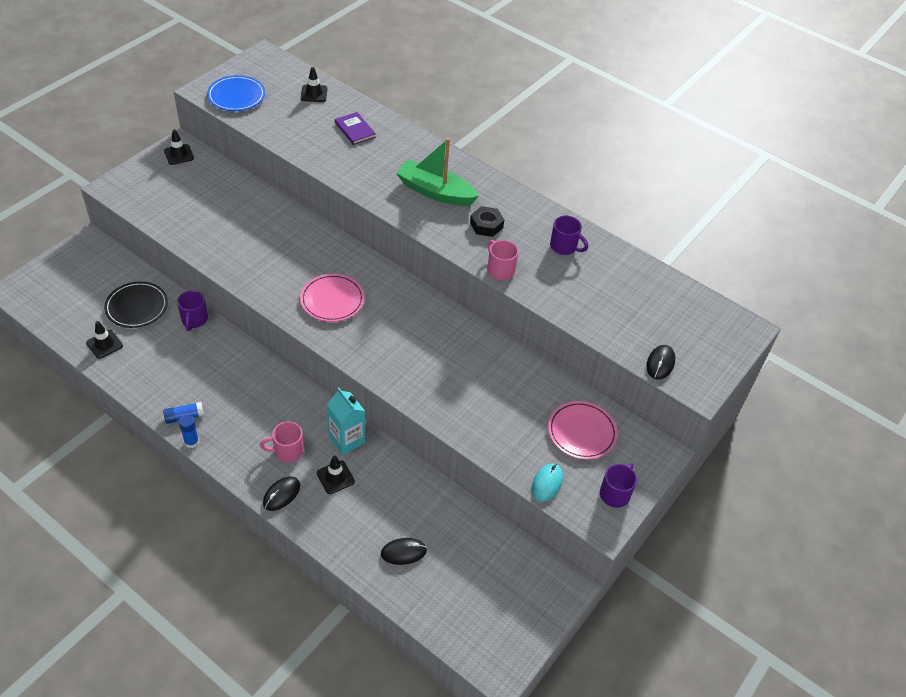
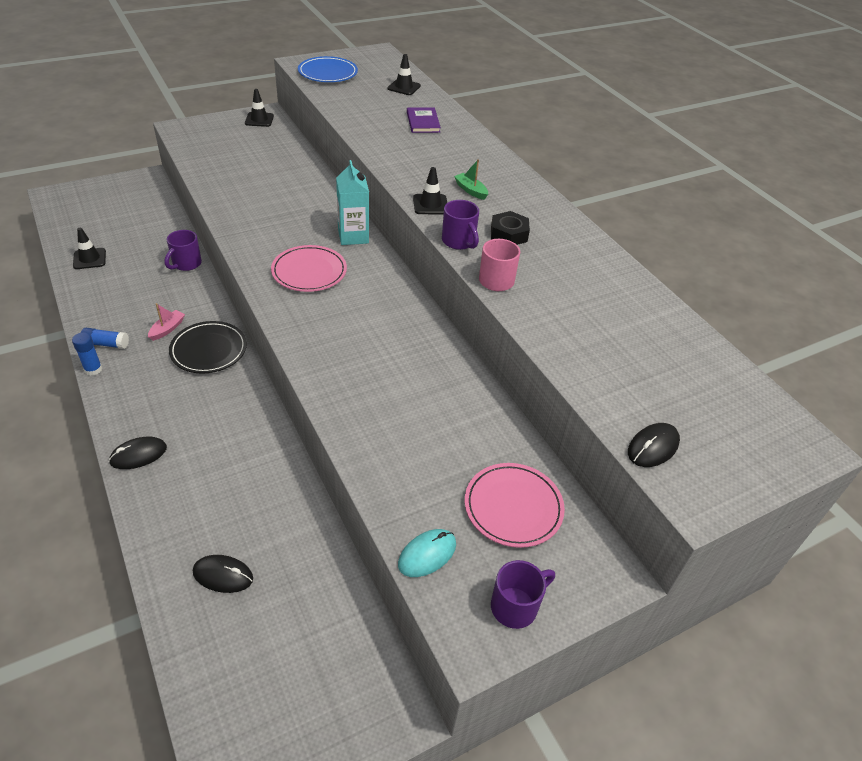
camera: 25 degrees right, 5 degrees down
black plate [104,281,168,328] -> black plate moved to [169,321,247,374]
pink mug [260,422,304,462] -> none
black traffic cone [317,456,355,494] -> black traffic cone moved to [413,167,447,214]
turquoise carton [327,388,365,455] -> turquoise carton moved to [336,160,369,245]
green boat [396,138,479,206] -> green boat [454,159,488,200], size x0.44
purple mug [550,216,588,255] -> purple mug moved to [442,200,479,250]
none -> pink boat [148,303,185,341]

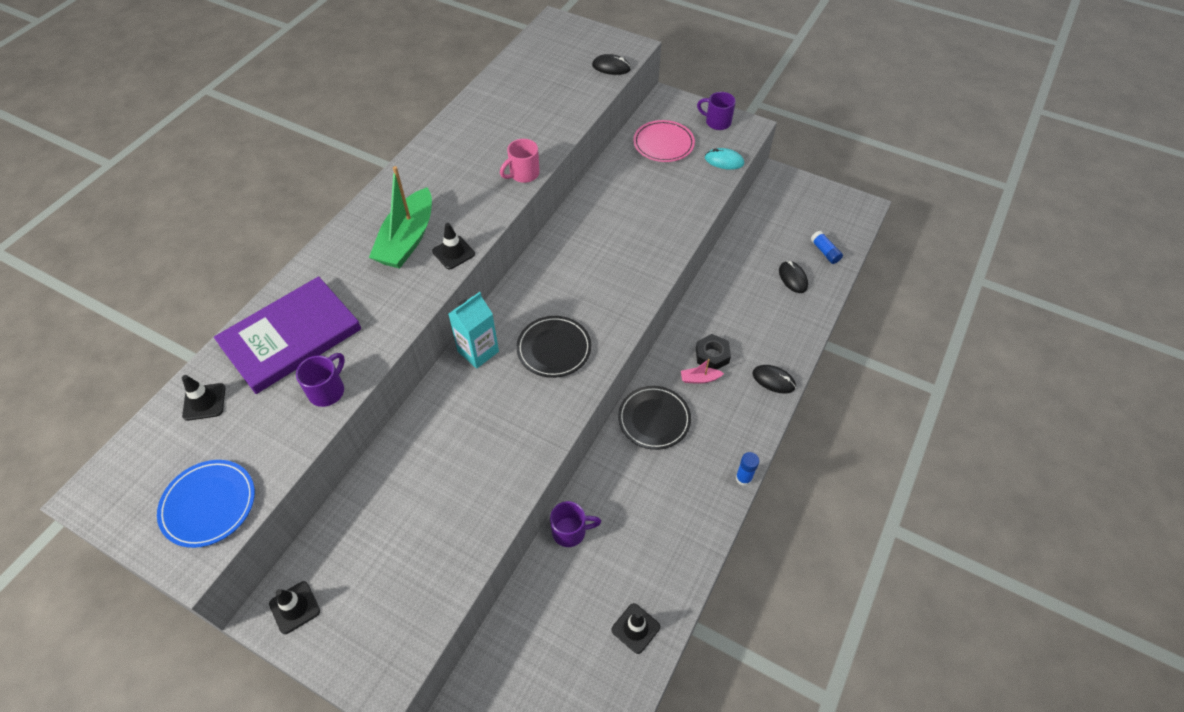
camera: 120 degrees left, 10 degrees up
blue glue stick [81,328,129,349] -> blue glue stick moved to [811,231,843,264]
pink boat [148,303,185,341] -> pink boat moved to [681,359,724,384]
pink plate [271,245,347,292] -> black plate [516,316,591,378]
purple book [407,107,441,133] -> purple book [214,276,361,394], size x2.16
purple mug [442,200,479,250] -> purple mug moved to [296,353,345,407]
green boat [454,159,488,200] -> green boat [369,166,432,269], size x2.30
black nut [491,211,530,245] -> black nut moved to [696,334,731,370]

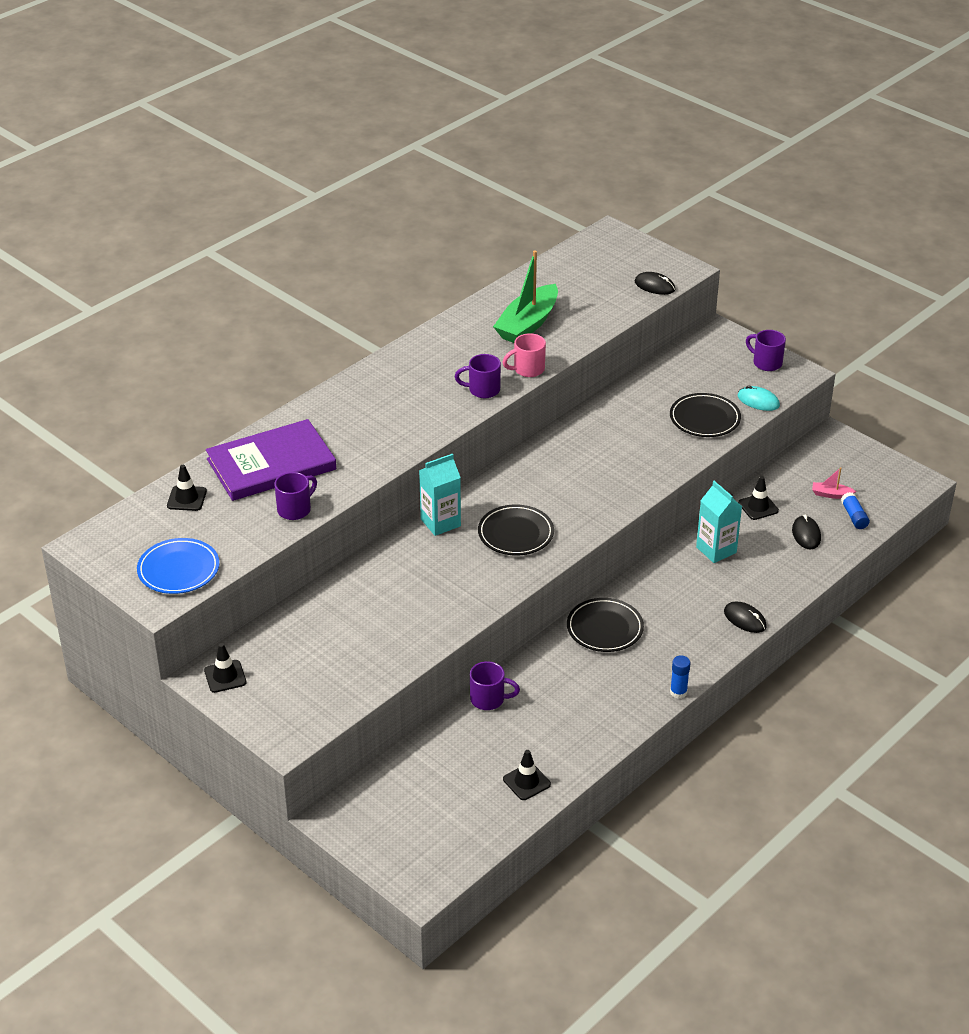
camera: 15 degrees right, 15 degrees down
green boat [369,166,432,269] -> green boat moved to [493,250,558,343]
black traffic cone [432,223,475,269] -> black traffic cone moved to [738,476,779,520]
pink plate [633,120,695,162] -> none
pink boat [681,359,724,384] -> pink boat moved to [812,467,856,499]
black nut [696,334,731,370] -> none
none -> purple mug [455,354,501,398]
none -> black plate [670,393,741,437]
none -> turquoise carton [696,481,742,563]

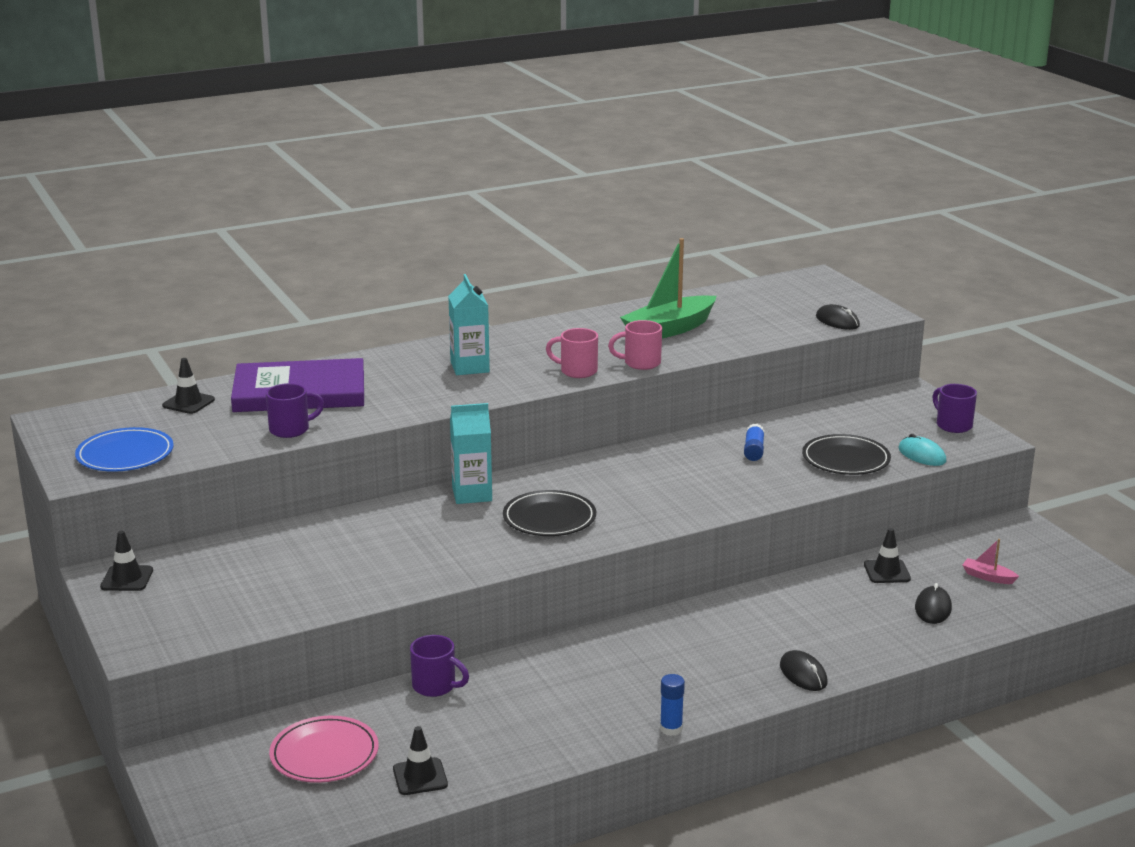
camera: 20 degrees right, 15 degrees down
purple mug [455,354,501,398] -> pink mug [546,328,598,378]
black plate [567,598,644,652] -> none
turquoise carton [696,481,742,563] -> turquoise carton moved to [448,274,490,375]
blue glue stick [841,492,870,529] -> blue glue stick moved to [744,423,765,461]
none -> pink plate [269,716,379,783]

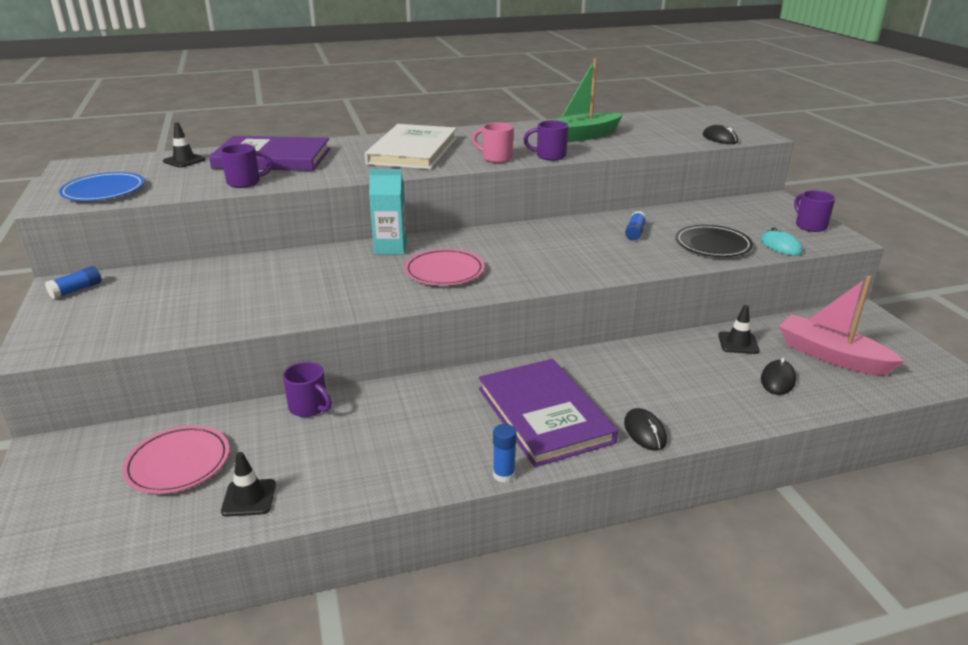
camera: 10 degrees right, 5 degrees up
black traffic cone [100,531,153,591] -> blue glue stick [45,266,101,299]
turquoise carton [448,274,490,375] -> white book [365,124,457,169]
black plate [503,490,596,536] -> pink plate [404,249,485,286]
pink mug [608,320,662,370] -> purple mug [523,120,568,161]
pink boat [963,539,1019,584] -> pink boat [779,276,905,376], size x2.30
none -> purple book [479,359,618,467]

